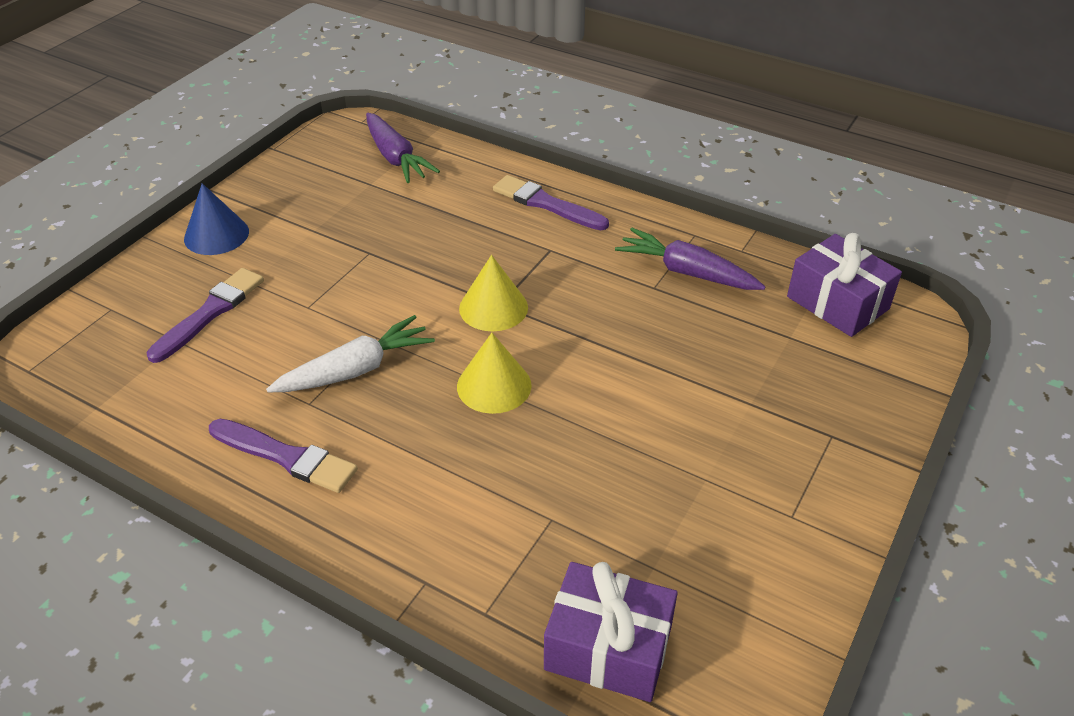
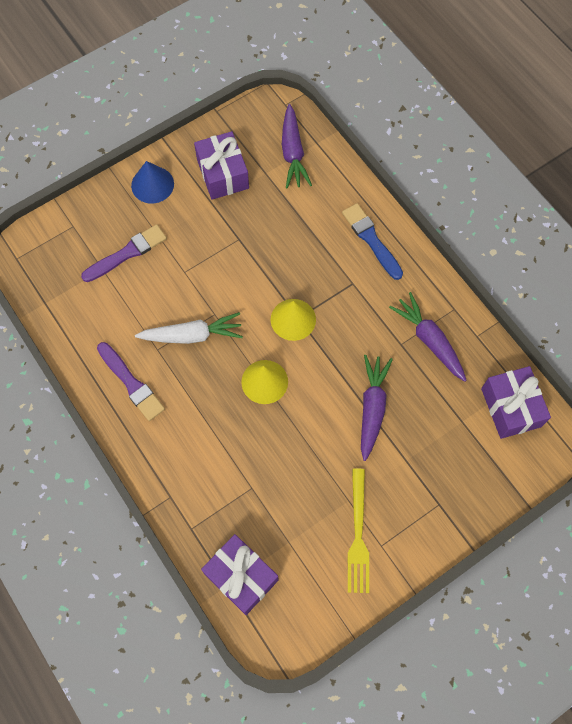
camera: 25 degrees right, 25 degrees up
purple brush [493,175,609,230] -> blue brush [342,203,403,280]
none -> purple gift [194,131,249,200]
none -> yellow fork [348,468,369,593]
none -> purple carrot [361,355,393,461]

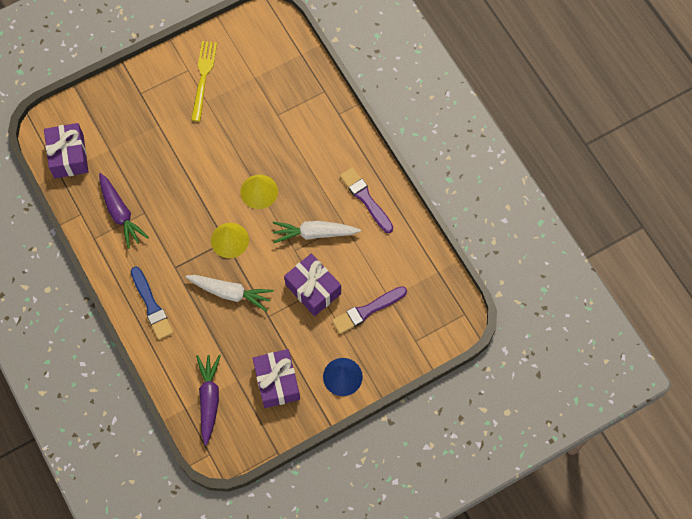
camera: 175 degrees left, 0 degrees up
purple gift [201,534,278,615] -> purple gift moved to [284,254,341,316]
purple carrot [361,355,393,461] -> none
none -> white carrot [185,275,274,312]

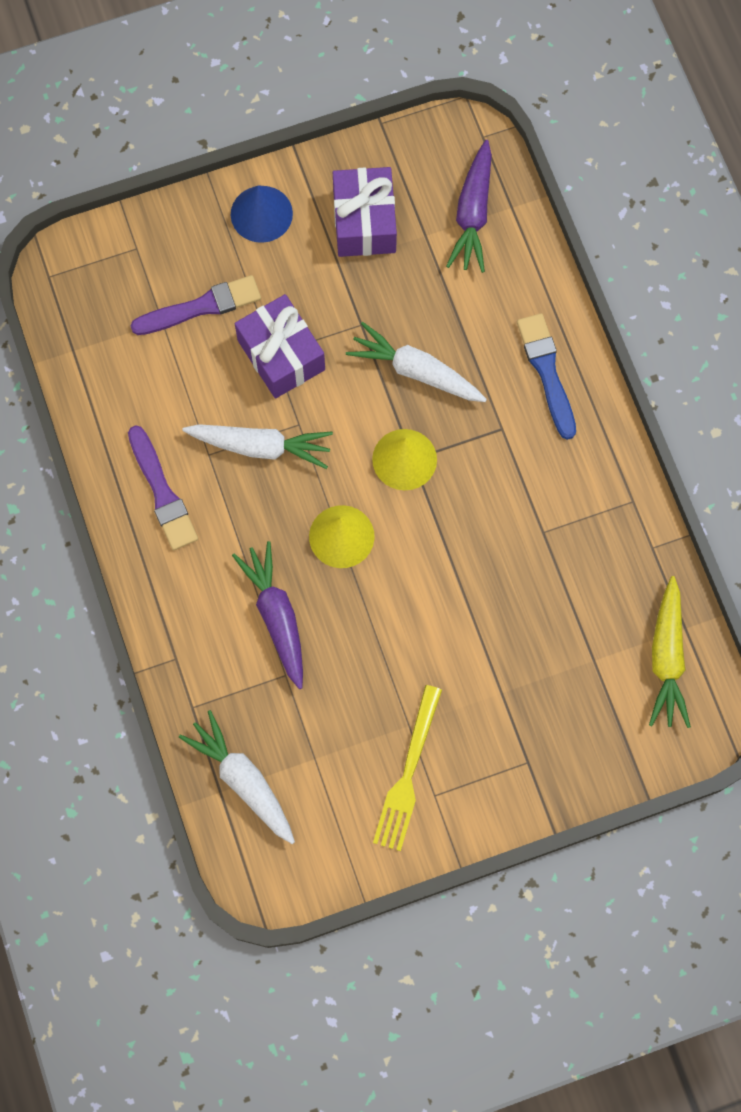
camera: 170 degrees left, 5 degrees up
purple gift [44,123,89,178] -> yellow carrot [649,576,691,728]
purple carrot [99,173,149,249] -> purple carrot moved to [232,541,303,689]
none -> white carrot [179,710,295,844]

